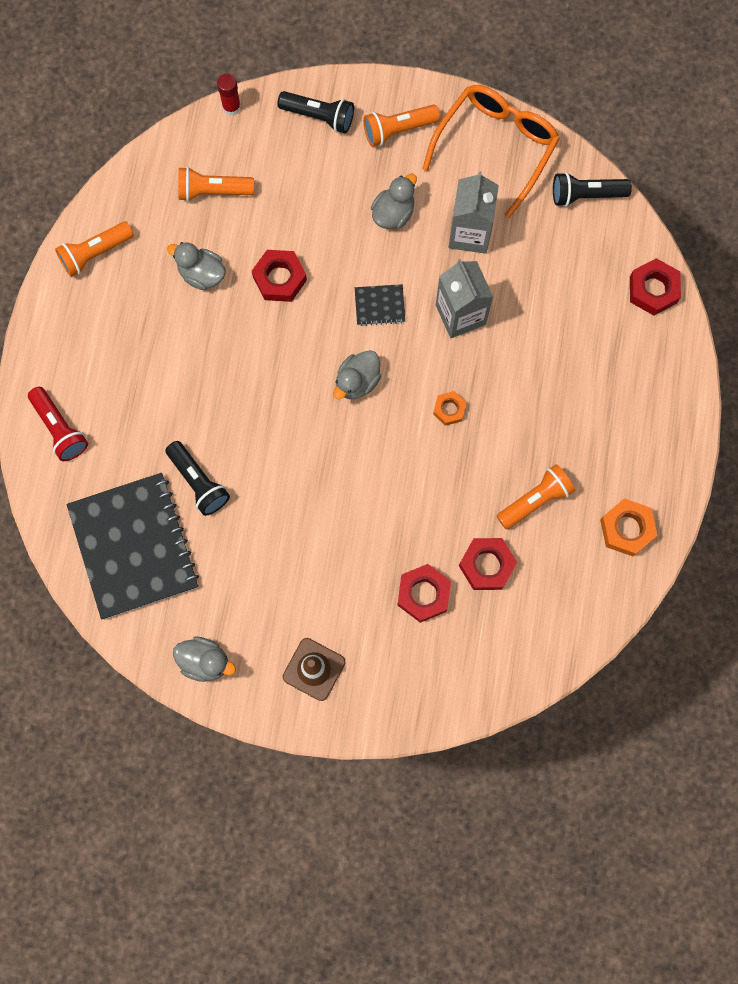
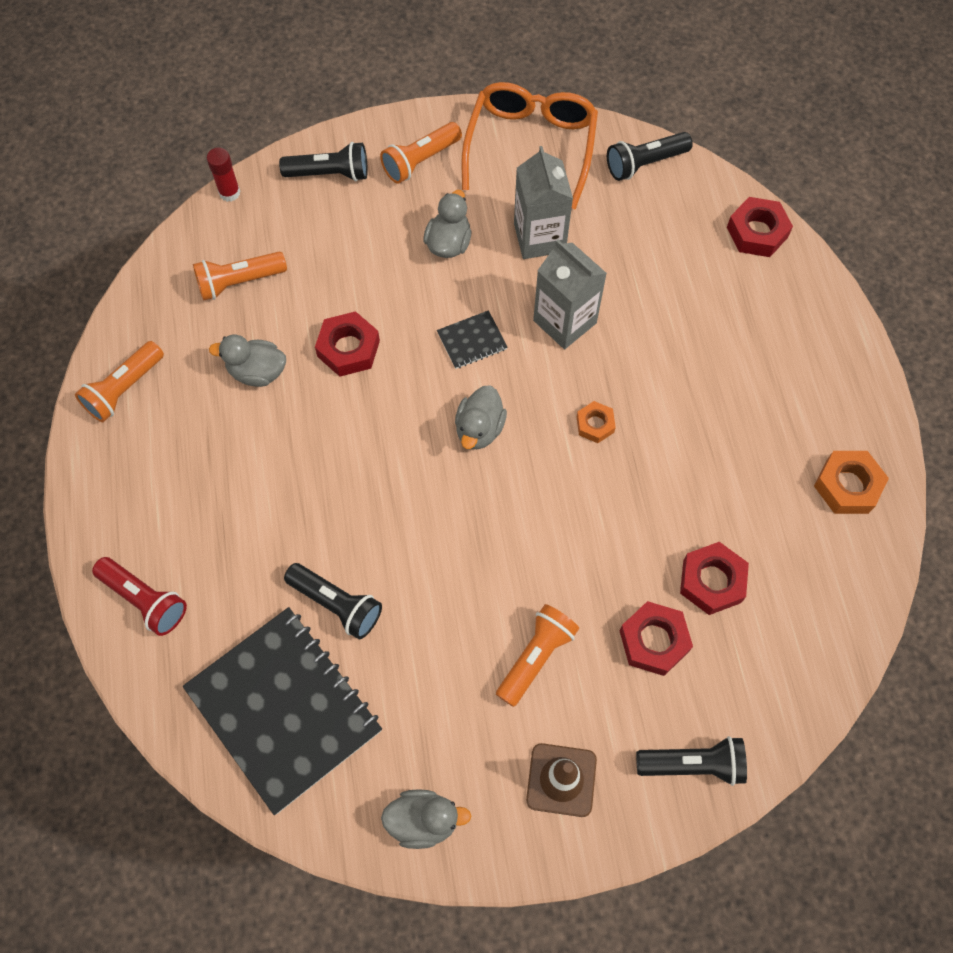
camera: 20 degrees left, 10 degrees down
orange flashlight [497,464,575,529] -> orange flashlight moved to [496,604,579,707]
none -> black flashlight [636,736,747,786]

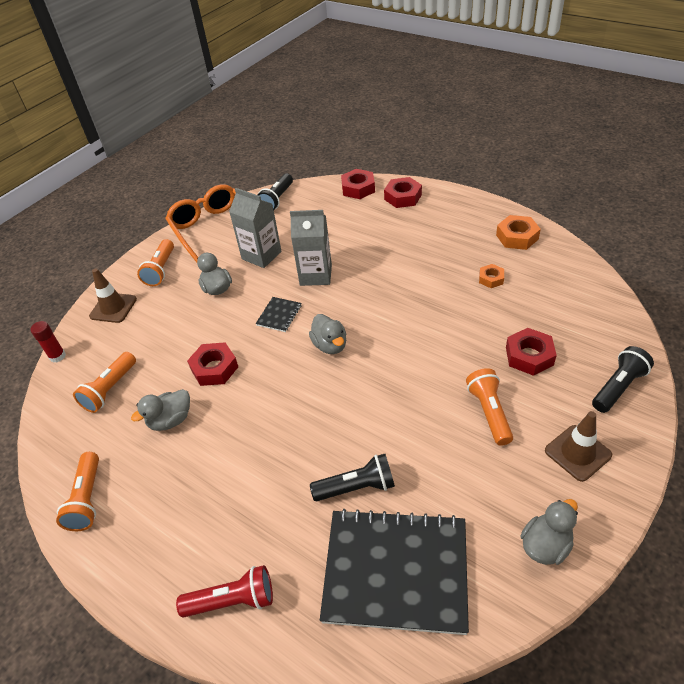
camera: 40 degrees left, 20 degrees down
black flashlight [279,142,368,181] -> brown traffic cone [89,268,137,323]
orange nut [577,401,616,443] -> orange nut moved to [479,264,504,288]
red nut [680,542,749,615] -> red nut moved to [384,177,422,208]

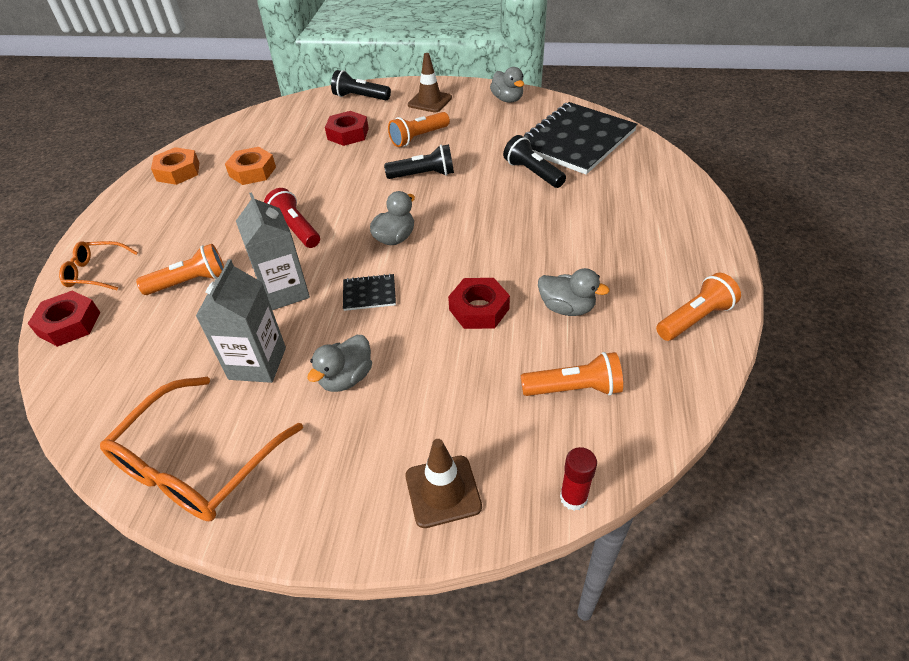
camera: 120 degrees left, 0 degrees up
orange flashlight [137,239,174,286] -> orange flashlight moved to [136,244,224,295]
red flashlight [176,565,273,618] -> red flashlight moved to [264,188,320,248]
black flashlight [258,174,293,210] -> black flashlight moved to [384,144,454,179]
black notebook [320,509,469,635] -> black notebook turned 60 degrees clockwise [524,102,637,175]
red nut [384,177,422,208] -> orange glasses [59,241,138,290]
orange nut [479,264,504,288] -> orange nut [225,147,276,185], size x1.62
grey duck [520,499,578,565] -> grey duck turned 135 degrees counterclockwise [490,67,524,103]

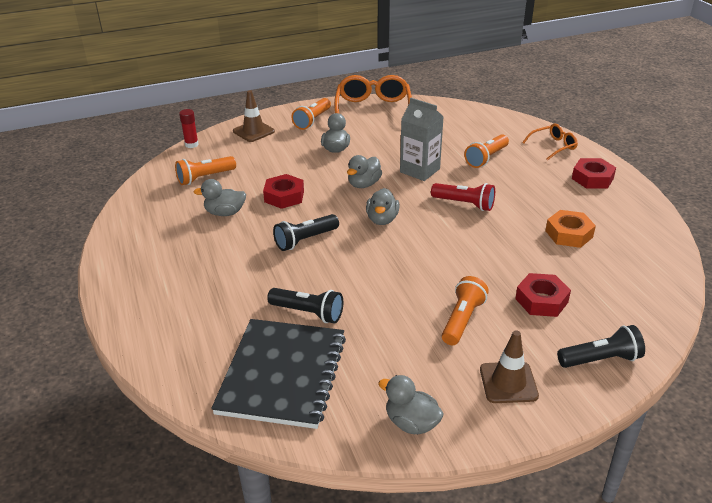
camera: 150 degrees right, 10 degrees down
red nut [28,290,100,347] -> red nut moved to [572,158,616,189]
orange nut [151,147,199,185] -> none
grey carton [196,259,286,383] -> none
black notebook [343,274,396,311] -> grey duck [347,155,382,188]
black flashlight [384,144,454,179] -> black flashlight moved to [273,214,339,251]
orange flashlight [656,273,741,341] -> orange flashlight moved to [291,98,331,130]

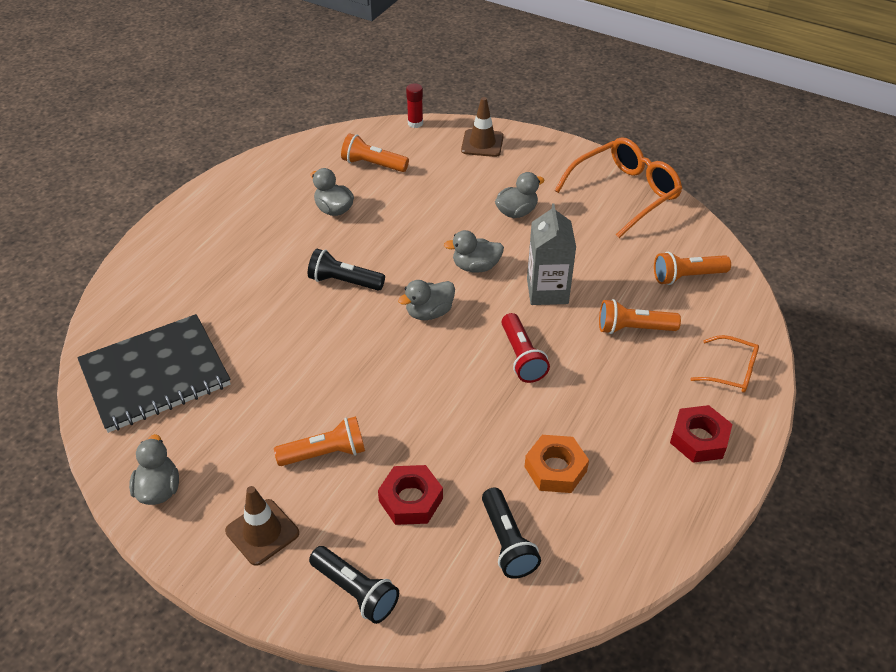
camera: 50 degrees right, 10 degrees up
red nut [263,174,304,209] -> none
black flashlight [267,288,343,324] -> black flashlight moved to [482,488,541,579]
orange flashlight [291,98,331,130] -> orange flashlight moved to [654,252,731,285]

